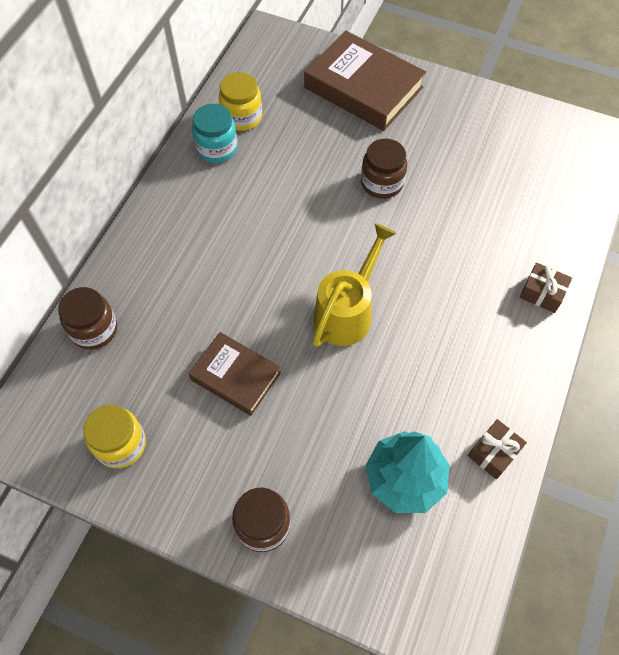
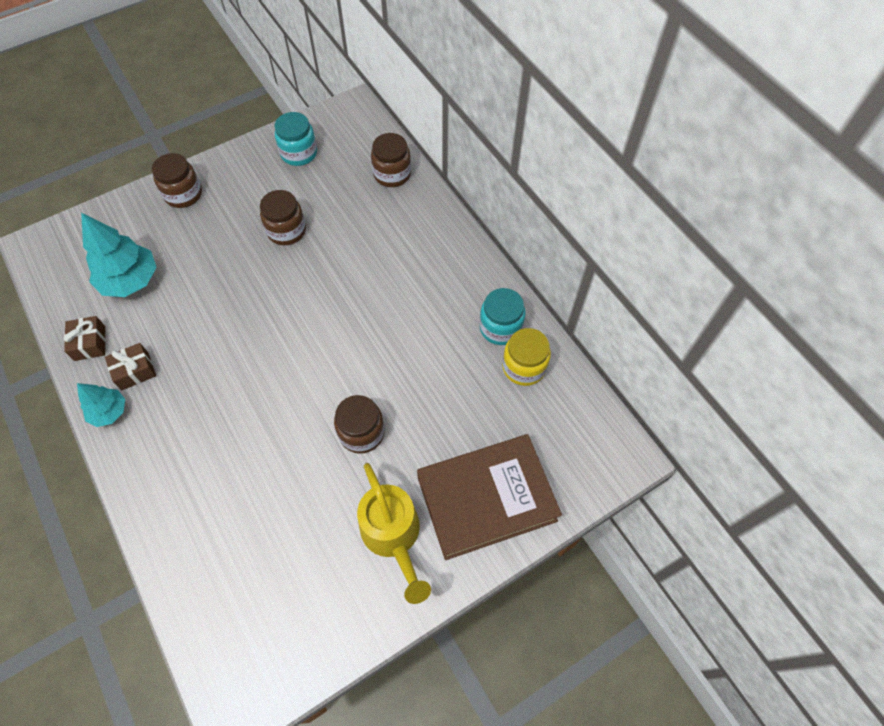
camera: 125 degrees right, 0 degrees up
yellow jar [83,405,146,468] -> turquoise jar [275,112,317,166]
brown book [188,332,281,416] -> brown jar [260,190,306,245]
yellow watering can [312,223,396,347] -> yellow watering can moved to [357,463,431,604]
brown gift [520,263,572,313] -> brown gift moved to [105,343,156,390]
none -> turquoise tree [77,383,125,427]

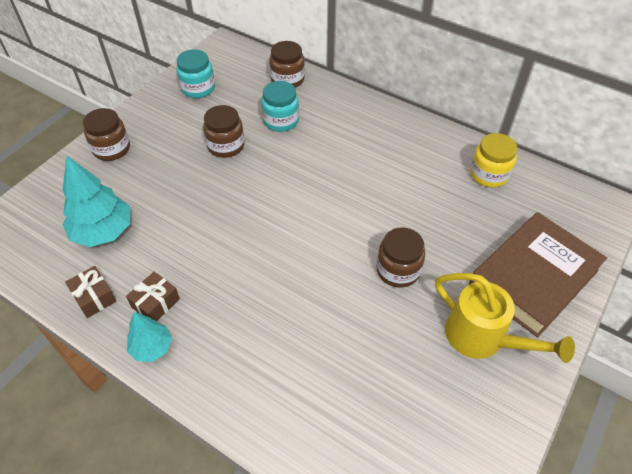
camera: 25 degrees left, 10 degrees down
turquoise jar [480,288,526,345] -> turquoise jar moved to [261,81,299,132]

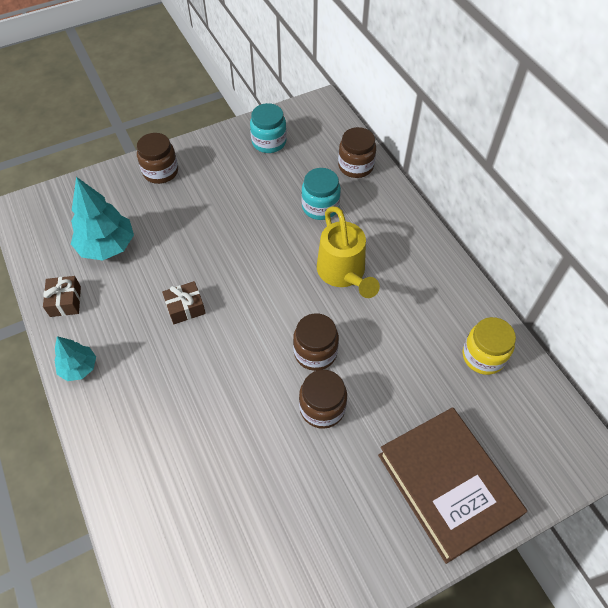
camera: 30 degrees right, 5 degrees up
brown gift [126,272,180,321] -> brown gift moved to [162,281,206,324]
brown jar [203,105,245,158] -> brown jar moved to [293,313,339,371]
yellow watering can [435,273,575,363] -> yellow watering can moved to [317,206,380,298]
brown book [469,212,607,337] -> brown book turned 75 degrees clockwise [378,407,527,564]

